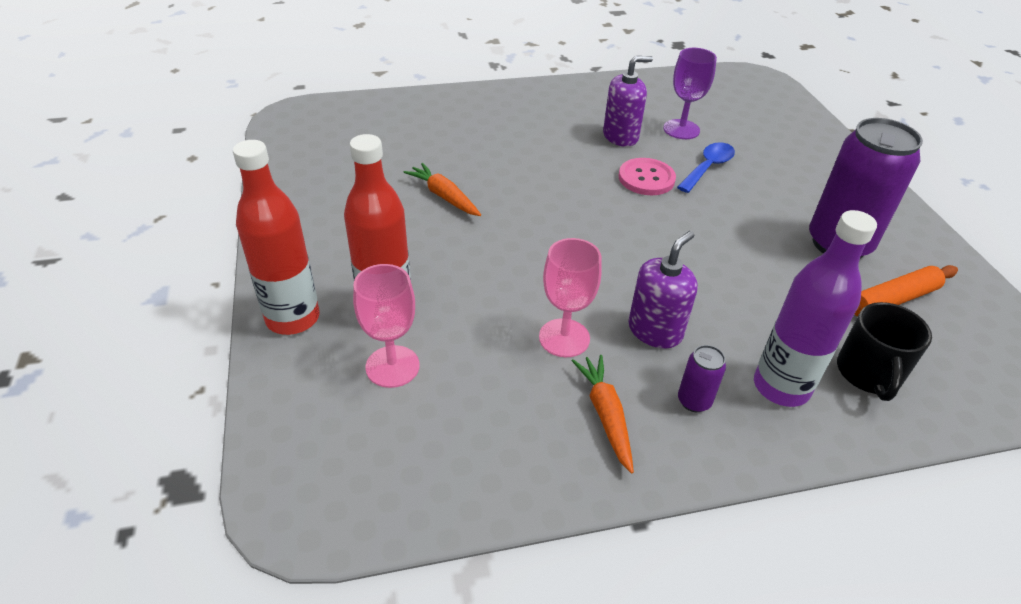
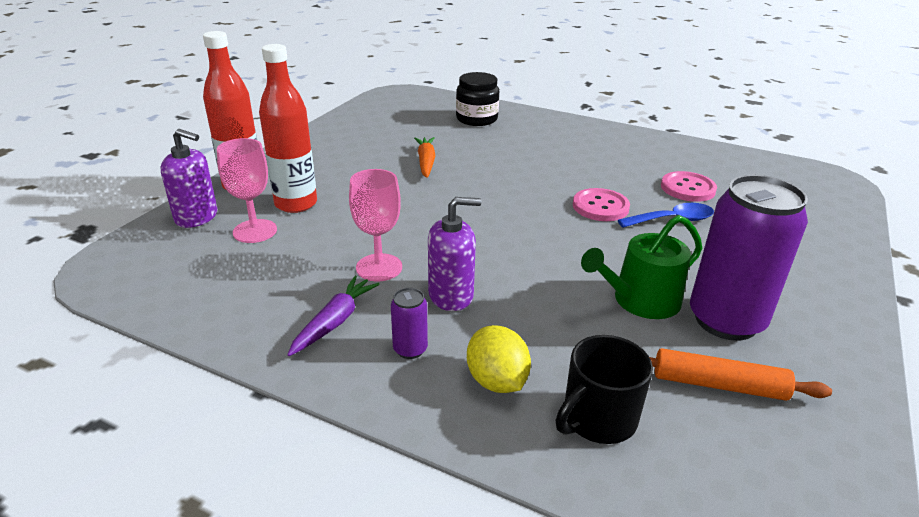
camera: 40 degrees right, 10 degrees down
orange carrot [571,355,634,474] -> purple carrot [287,276,380,356]
purple soap dispenser [603,56,653,147] -> purple soap dispenser moved to [161,129,217,228]
purple goblet [663,48,717,139] -> pink button [661,171,717,202]
purple bottle [754,210,877,407] -> yellow lemon [467,325,531,393]
none -> black jar [456,72,499,126]
none -> green watering can [581,215,702,319]

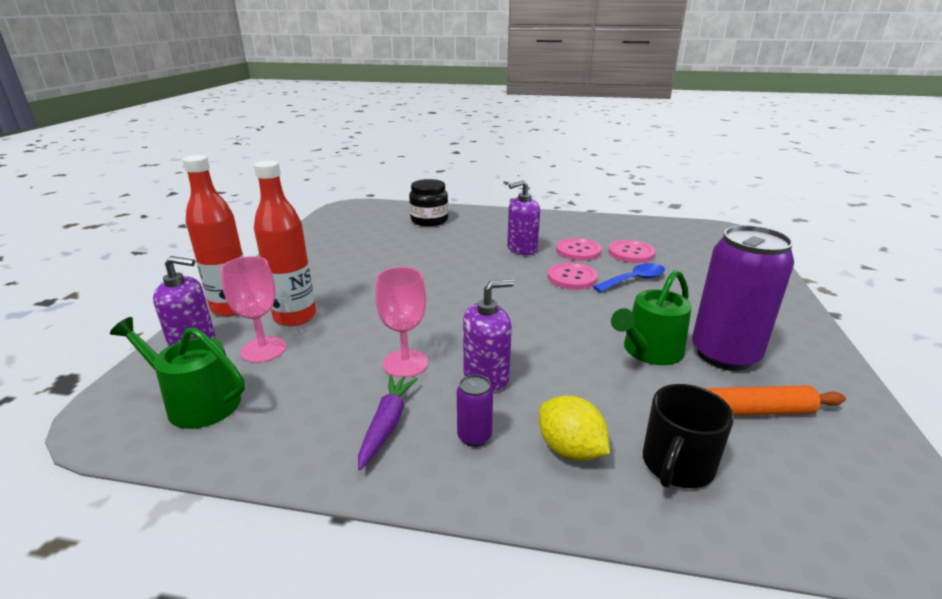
camera: 15 degrees left, 5 degrees down
orange carrot [414,137,435,178] -> none
none -> green watering can [110,317,245,429]
none -> purple soap dispenser [507,180,540,255]
none -> pink button [556,238,602,261]

